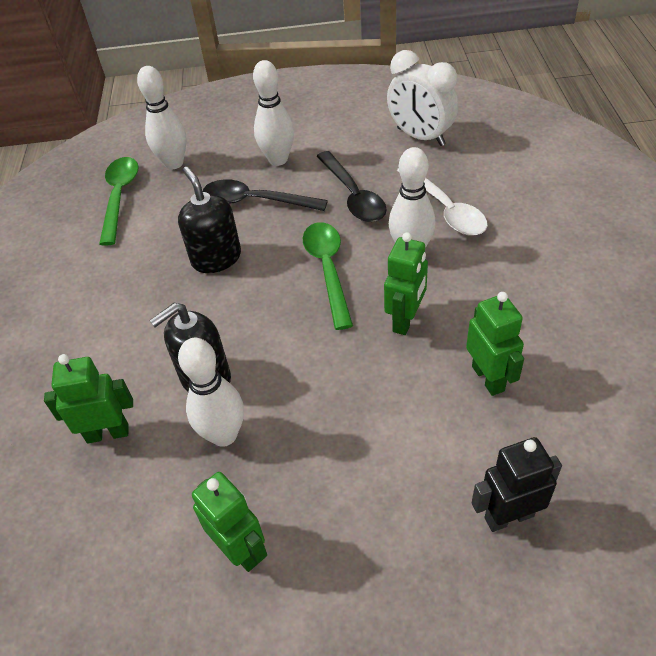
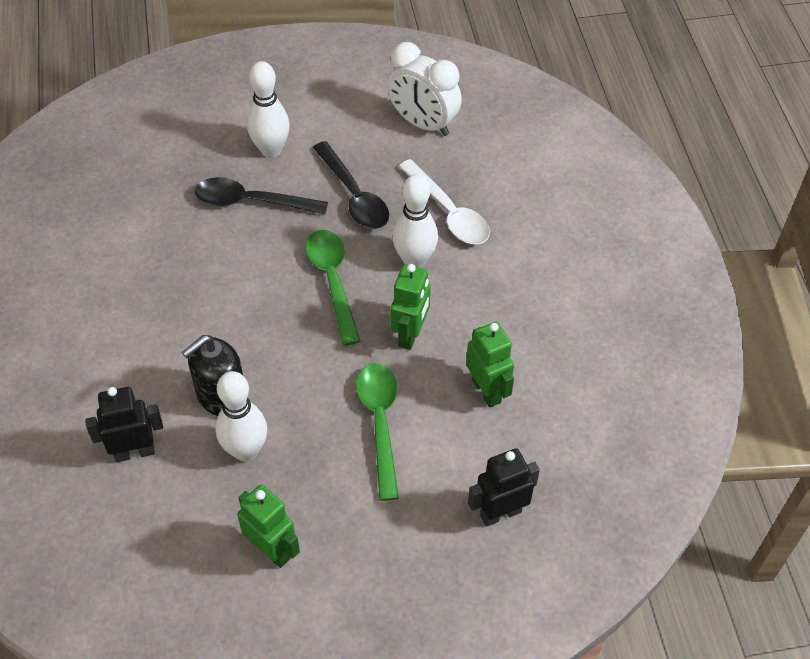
camera: 10 degrees left, 5 degrees up
green robot [44,354,133,443] -> black robot [85,387,163,462]
green spoon [99,157,138,246] -> green spoon moved to [356,363,399,501]
white bowling pin [137,66,186,170] -> none
black soap dispenser [178,167,241,273] -> none

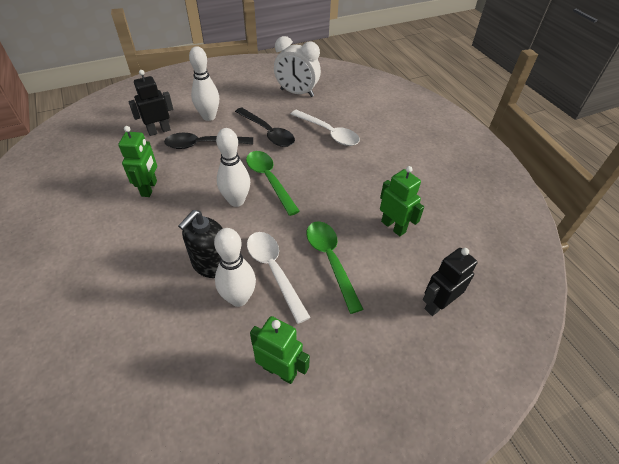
camera: 15 degrees left, 5 degrees down
black robot [85,387,163,462] -> black robot moved to [128,70,173,136]
green robot [391,264,431,350] -> green robot moved to [118,126,157,197]
white bowling pin [392,174,438,268] -> white bowling pin moved to [216,128,250,207]
none -> white spoon [247,232,311,324]

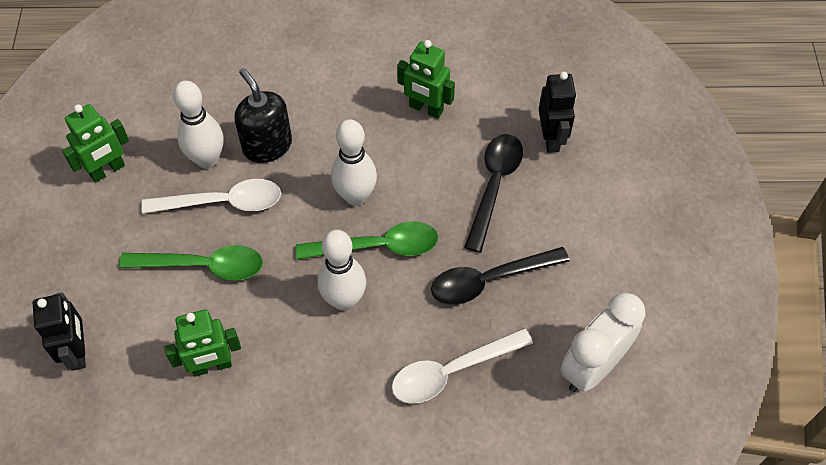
camera: 115 degrees right, 10 degrees up
white bowling pin [189,46,219,121] -> white bowling pin moved to [317,230,366,311]

